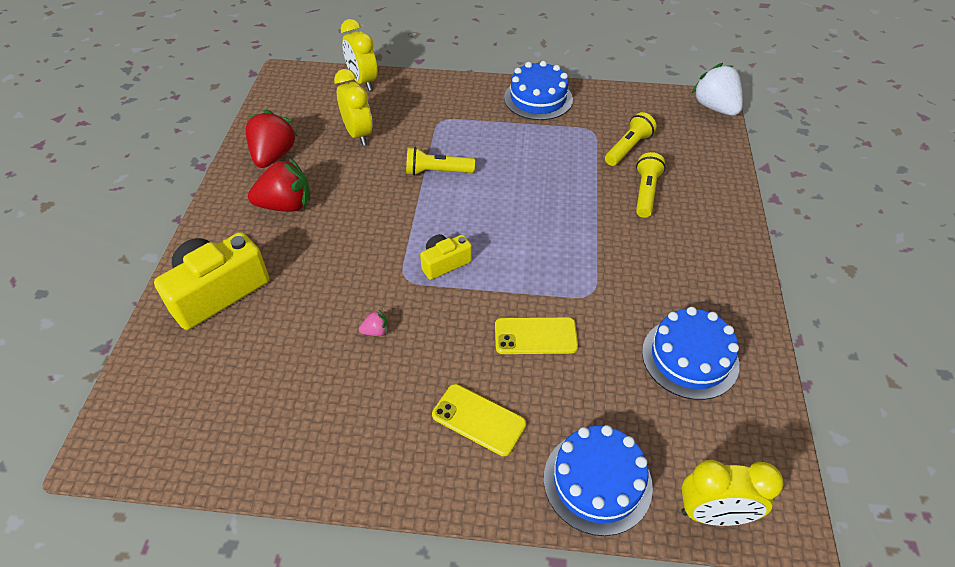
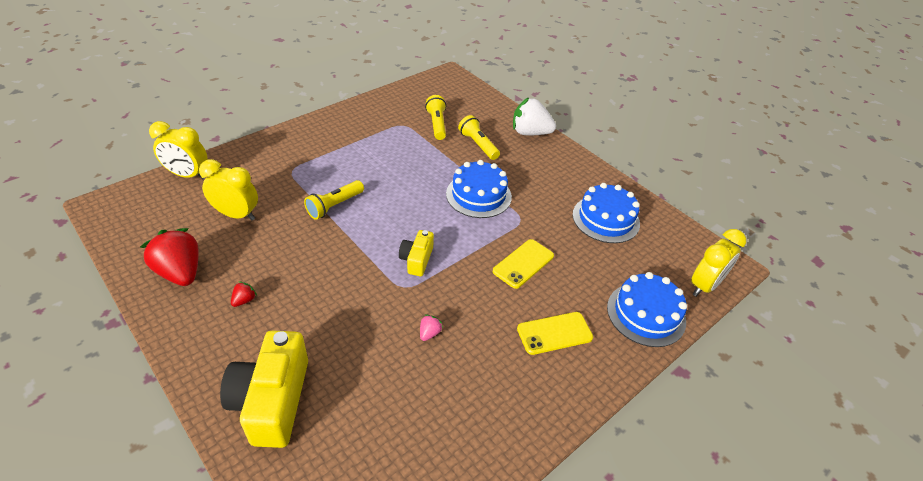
camera: 50 degrees left, 5 degrees down
red strawberry [248,158,310,212] -> red strawberry [231,281,257,307], size x0.43
blue cake [504,61,573,120] -> blue cake moved to [446,160,512,218]
white strawberry [691,63,743,116] -> white strawberry moved to [513,97,556,135]

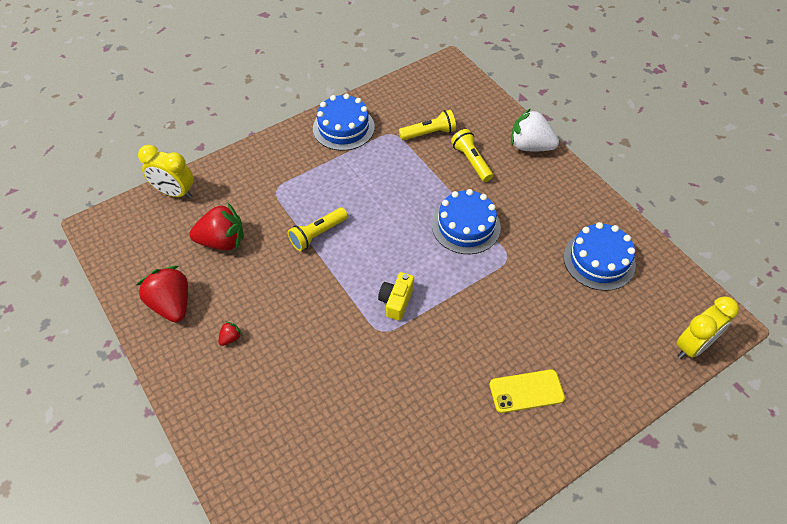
camera: 10 degrees right, 10 degrees up
yellow clock [199,159,258,221] -> red strawberry [189,203,244,251]
yellow camera [220,330,308,448] -> none
pink strawberry [420,314,443,341] -> none
yellow flashlight [425,95,446,140] -> yellow flashlight turned 75 degrees clockwise [399,110,456,140]
yellow phone [493,239,554,289] -> none
blue cake [607,272,687,347] -> blue cake moved to [313,94,375,151]

